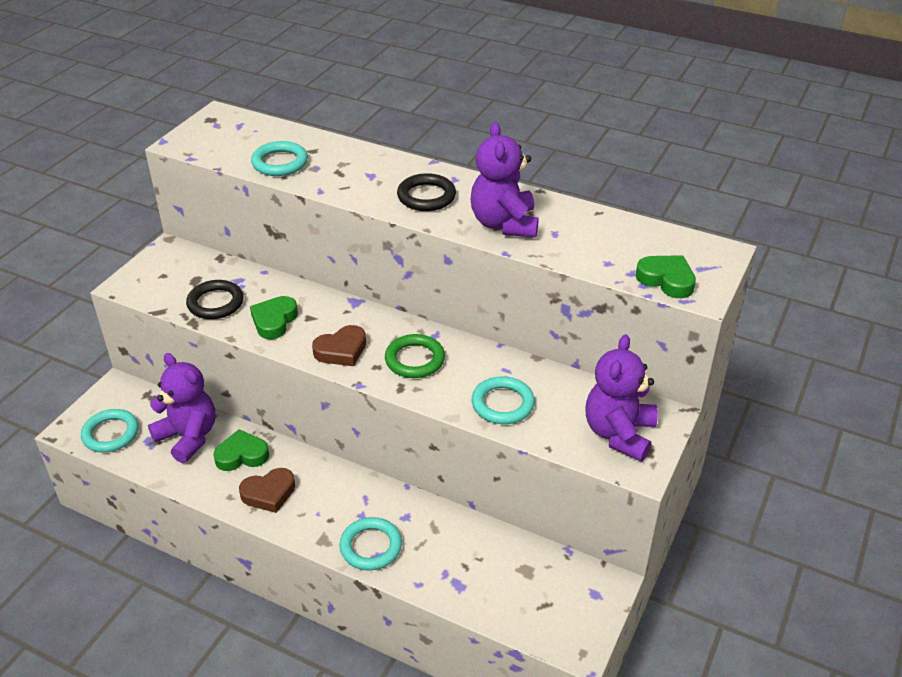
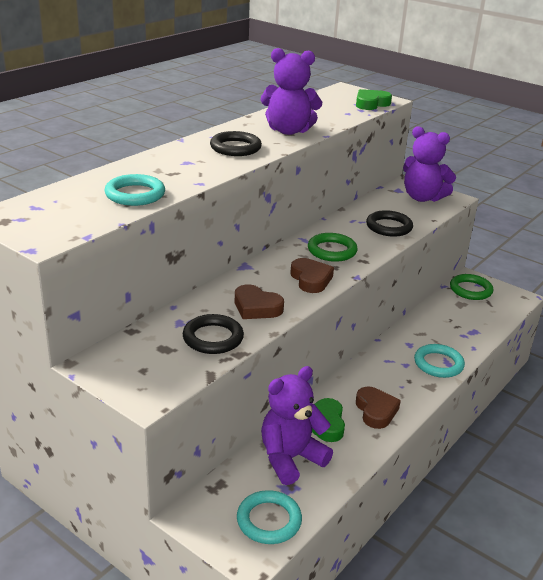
camera: 80 degrees left, 10 degrees down
green heart [250,296,298,339] -> brown heart [235,284,284,319]
turquoise ring [472,376,535,424] -> black ring [366,210,413,237]
none -> green ring [450,274,493,300]

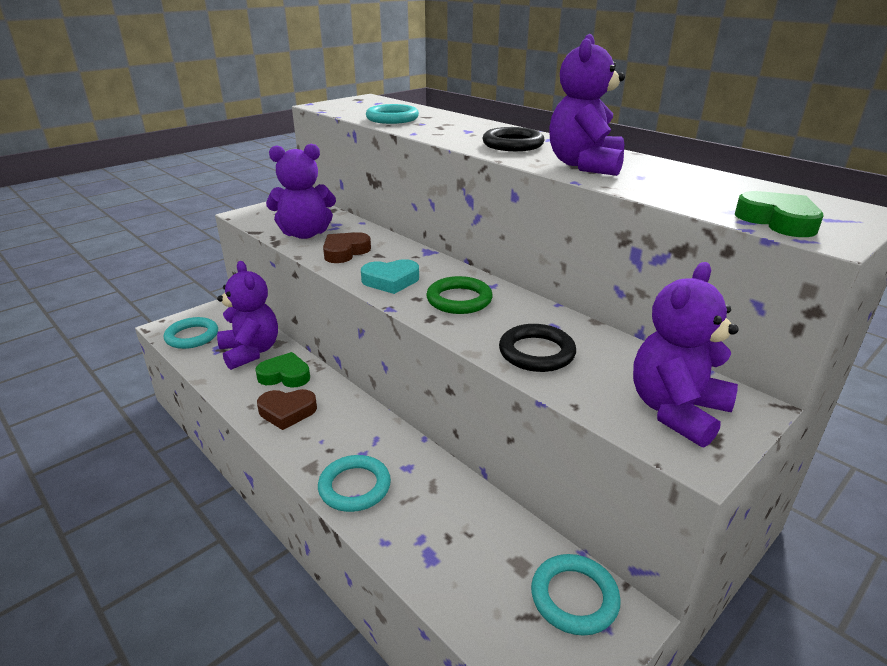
camera: 100 degrees right, 0 degrees up
black ring [183,314,244,354] -> purple teddy bear [266,144,336,239]
brown heart [290,258,334,293] -> turquoise heart [361,259,419,294]
green ring [450,274,493,300] -> turquoise ring [531,554,621,636]

